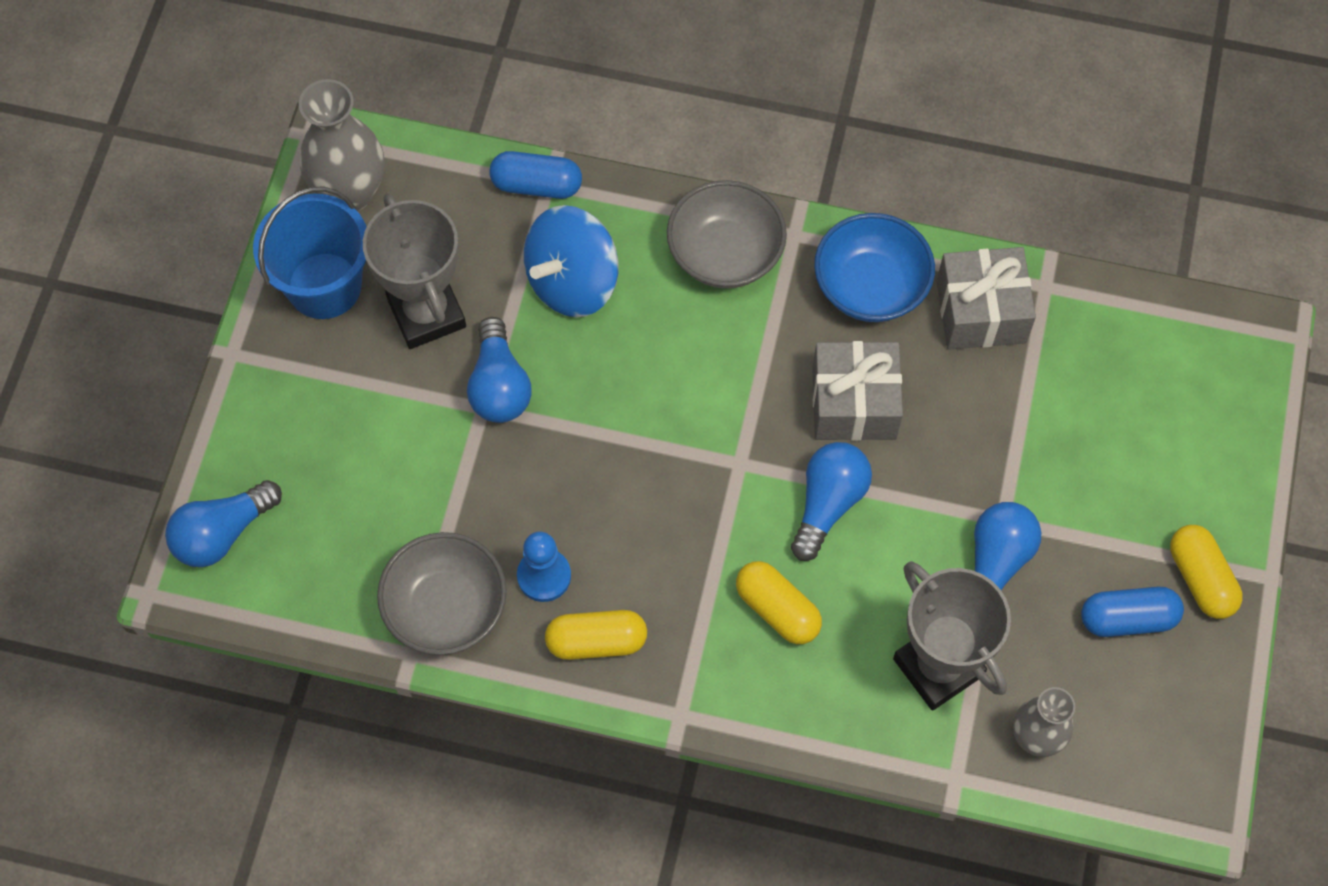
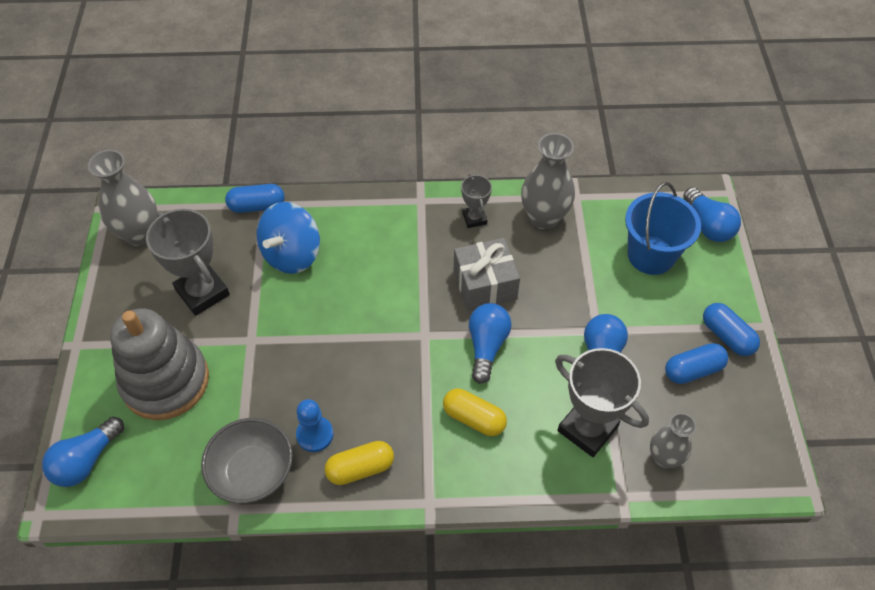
camera: 15 degrees left, 10 degrees down
blue bucket [253,186,367,319] -> blue bucket moved to [625,182,701,275]
blue light bulb [467,317,532,423] -> blue light bulb moved to [683,187,741,242]
grey bowl [667,180,787,289] -> none
blue bowl [814,213,935,322] -> grey trophy [461,174,492,228]
grey gift [937,247,1036,350] -> grey vase [521,133,575,229]
yellow capsule [1170,525,1243,619] -> blue capsule [703,303,760,356]
none -> grey stacking toy [110,308,209,420]

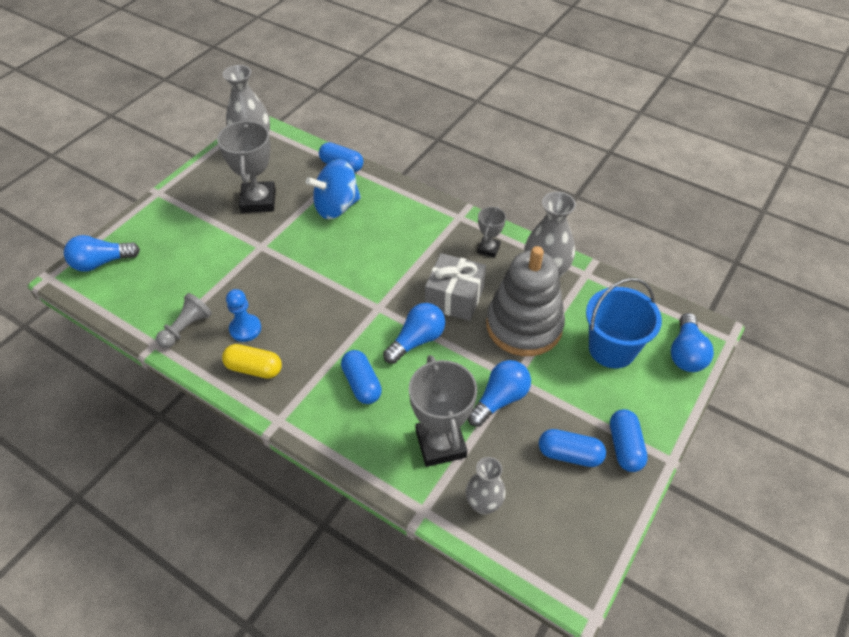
camera: 35 degrees right, 5 degrees down
grey stacking toy [110,308,209,420] -> grey stacking toy moved to [486,246,565,356]
grey bowl [201,418,293,504] -> grey pawn [156,293,212,348]
yellow capsule [443,389,507,436] -> blue capsule [341,350,382,404]

